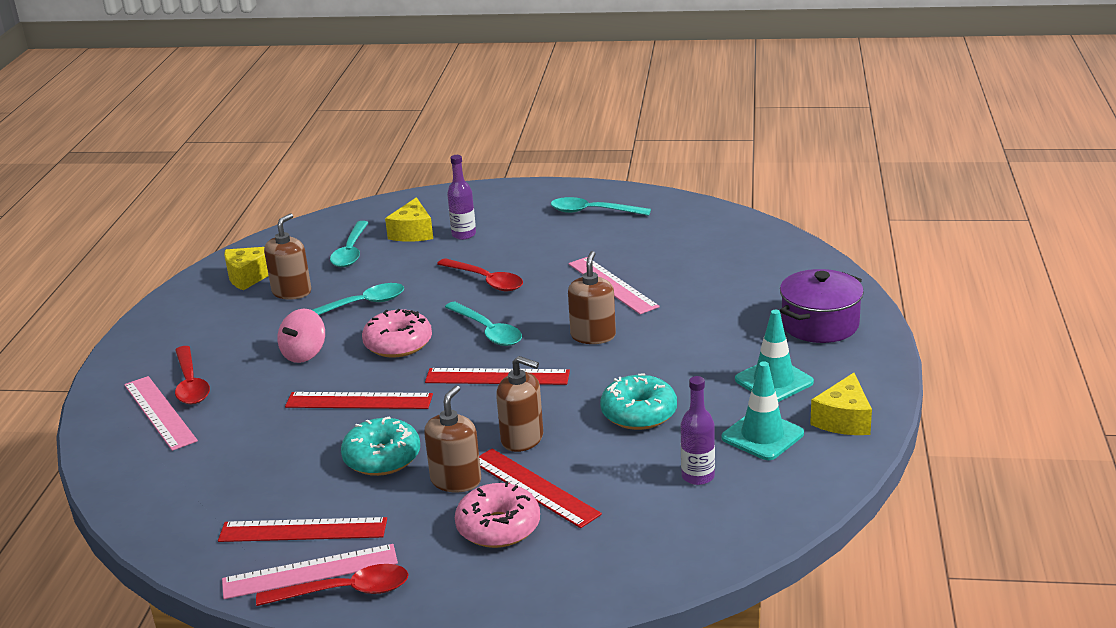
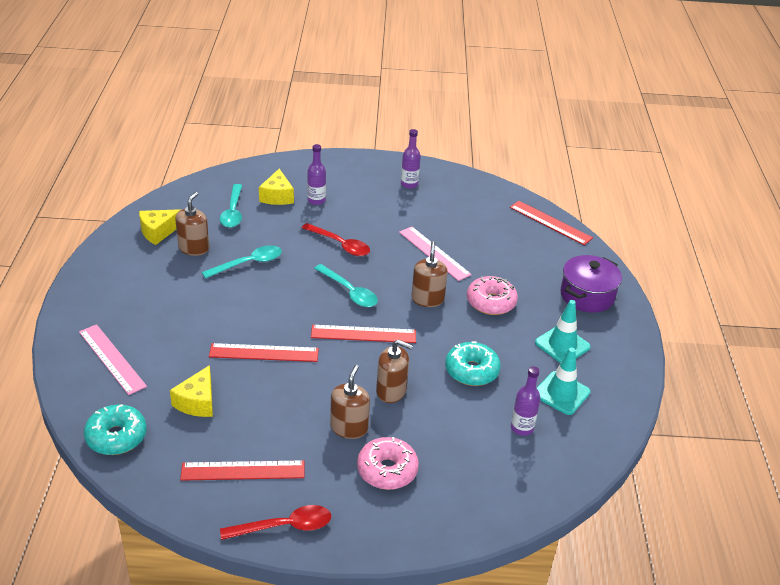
camera: 10 degrees left, 10 degrees up
red spoon [175,346,210,404] -> none
pink ruler [222,544,398,599] -> none
pink spinning top [277,309,325,363] -> none
turquoise donut [341,416,420,476] -> turquoise donut moved to [84,404,147,455]
pink donut [362,309,432,357] -> pink donut moved to [467,276,518,315]
red ruler [479,449,602,528] -> red ruler moved to [510,201,593,245]
turquoise spoon [551,197,651,216] -> purple bottle [401,129,421,189]
yellow cheese [810,373,872,435] -> yellow cheese moved to [170,365,213,417]

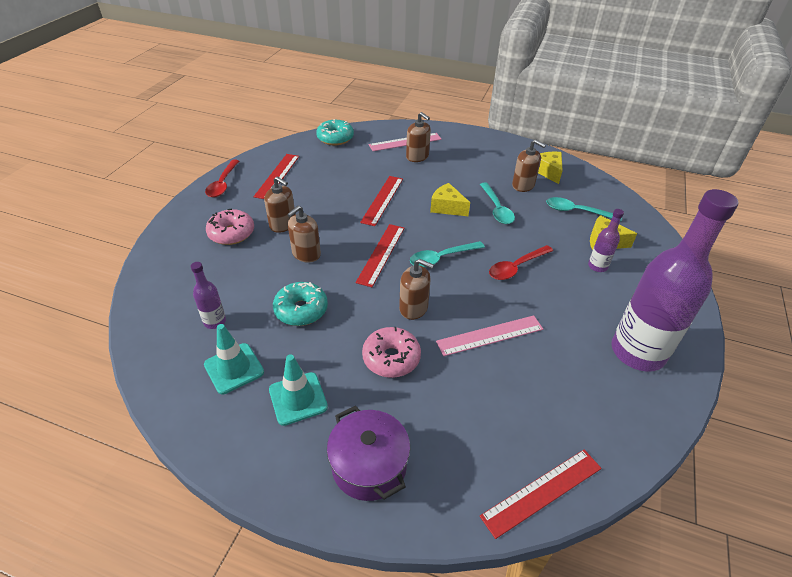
camera: 110 degrees right, 5 degrees up
yellow cheese [170,365,213,417] -> yellow cheese moved to [430,183,470,216]
purple bottle [401,129,421,189] -> purple bottle [611,189,739,372], size x2.35
none -> brown soap dispenser [406,112,431,162]

